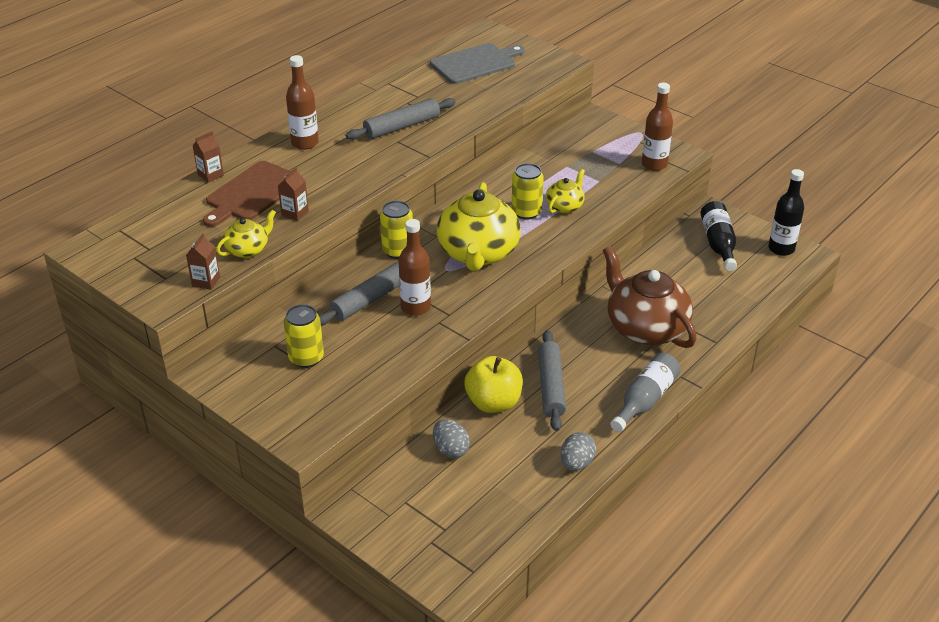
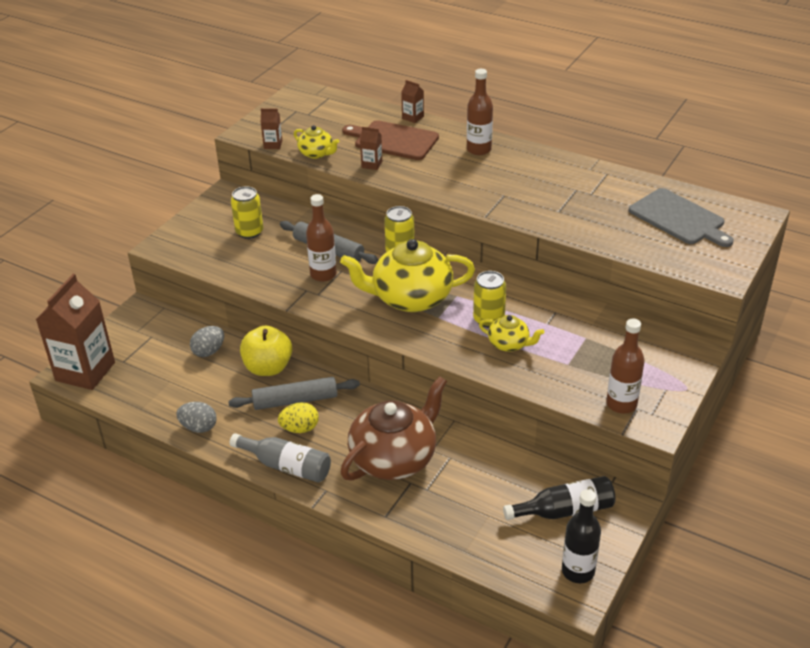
camera: 80 degrees right, 0 degrees up
grey rolling pin [346,98,456,140] -> none
none -> brown carton [36,274,115,390]
none -> yellow egg [278,402,319,433]

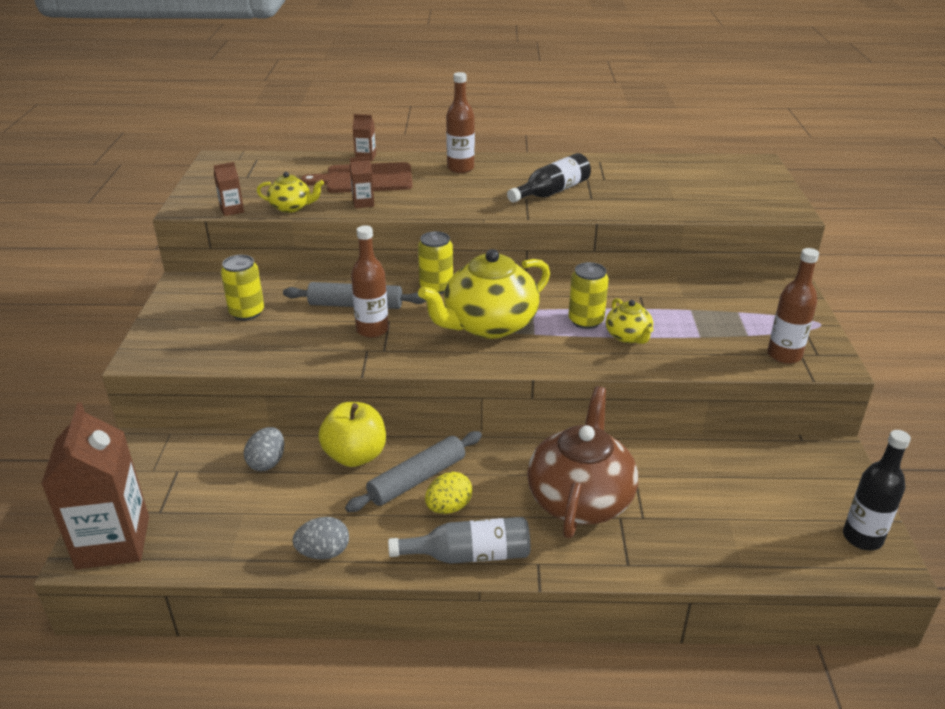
camera: 30 degrees left, 5 degrees down
yellow teapot [479,315,544,352] -> yellow teapot turned 75 degrees clockwise [606,298,654,344]
black bottle [503,476,615,520] -> black bottle moved to [507,153,591,203]
grey cutting board [629,188,734,247] -> none

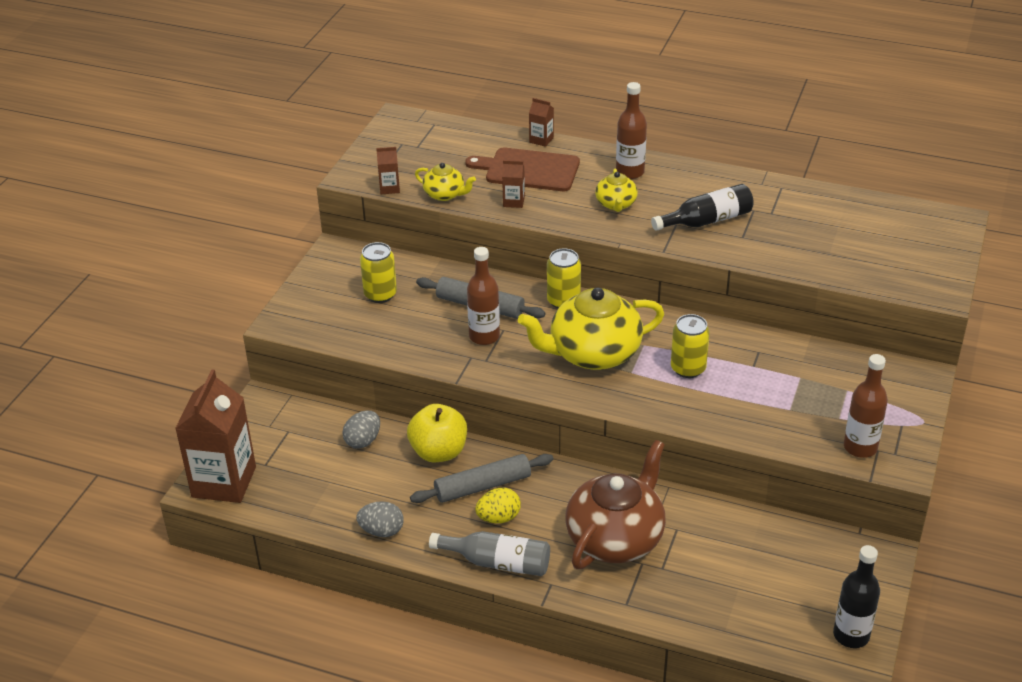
camera: 20 degrees right, 5 degrees up
yellow teapot [606,298,654,344] -> yellow teapot moved to [595,168,638,212]

